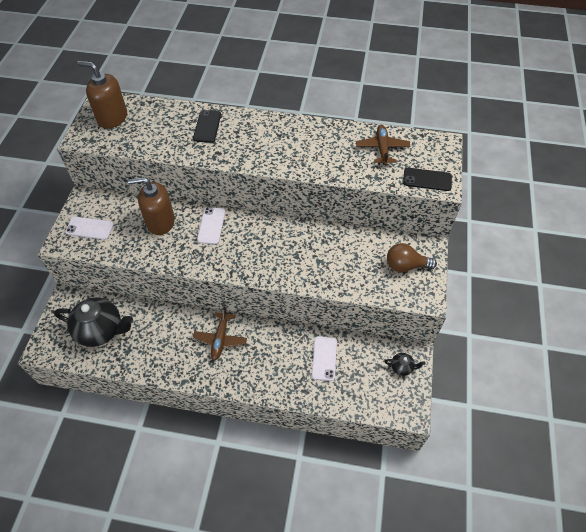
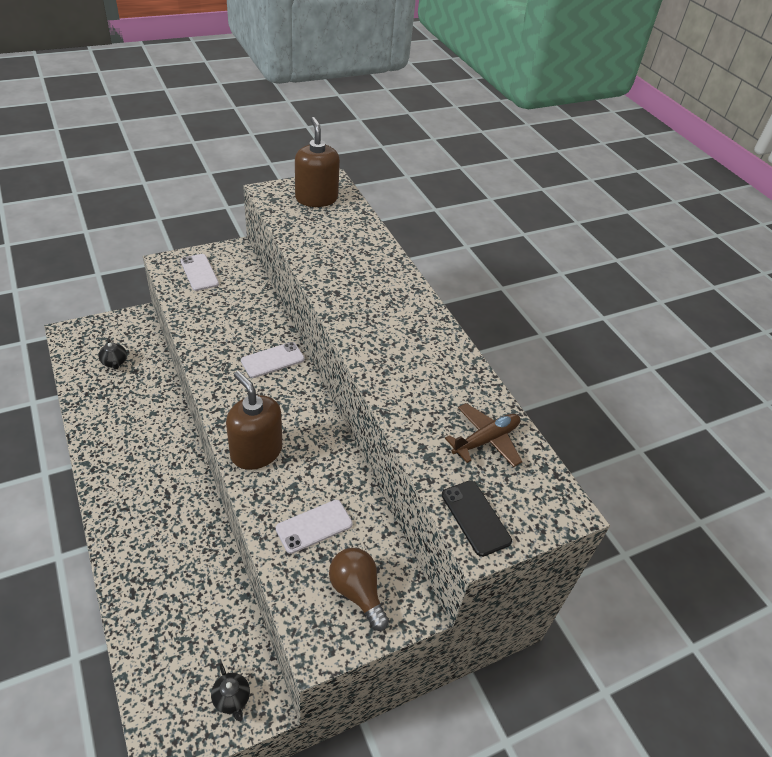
camera: 50 degrees right, 10 degrees down
black teapot [54,298,133,347] -> black teapot [98,338,127,370], size x0.45
brown soap dispenser [128,177,175,235] -> brown soap dispenser moved to [226,371,282,470]
black phone [193,110,221,143] -> none
brown plane [193,306,247,361] -> none
white phone [312,336,337,381] -> white phone moved to [276,500,353,554]

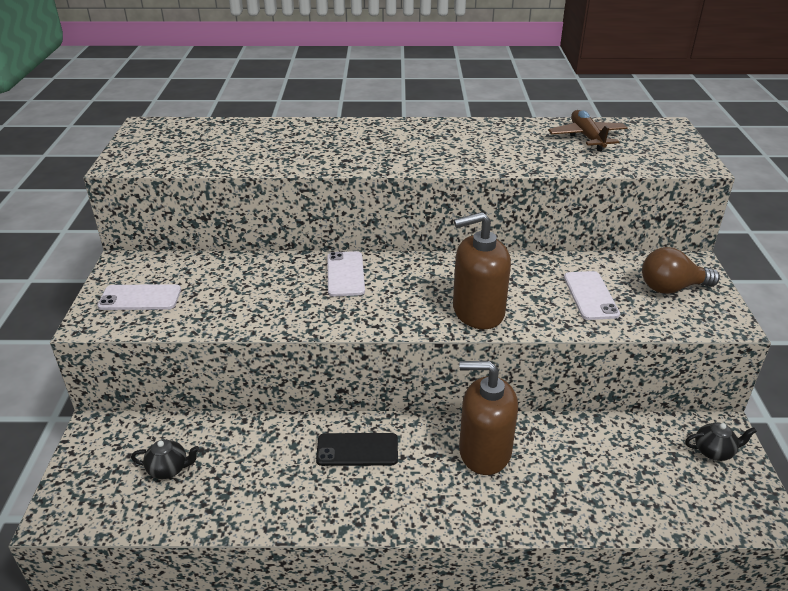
camera: 60 degrees left, 10 degrees down
brown soap dispenser [295,117,340,207] -> brown soap dispenser moved to [459,361,518,475]
black phone [442,480,512,557] -> black phone moved to [316,433,398,466]

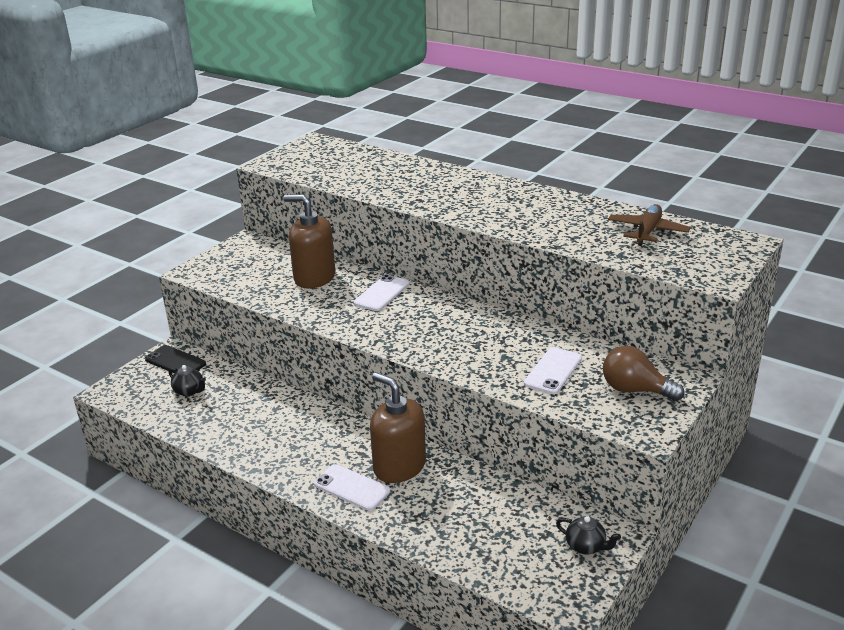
camera: 35 degrees right, 5 degrees down
white phone [97,284,181,310] -> white phone moved to [314,464,390,511]
black phone [316,433,398,466] -> black phone moved to [145,345,206,374]
brown soap dispenser [453,212,511,329] -> brown soap dispenser moved to [283,195,336,289]

